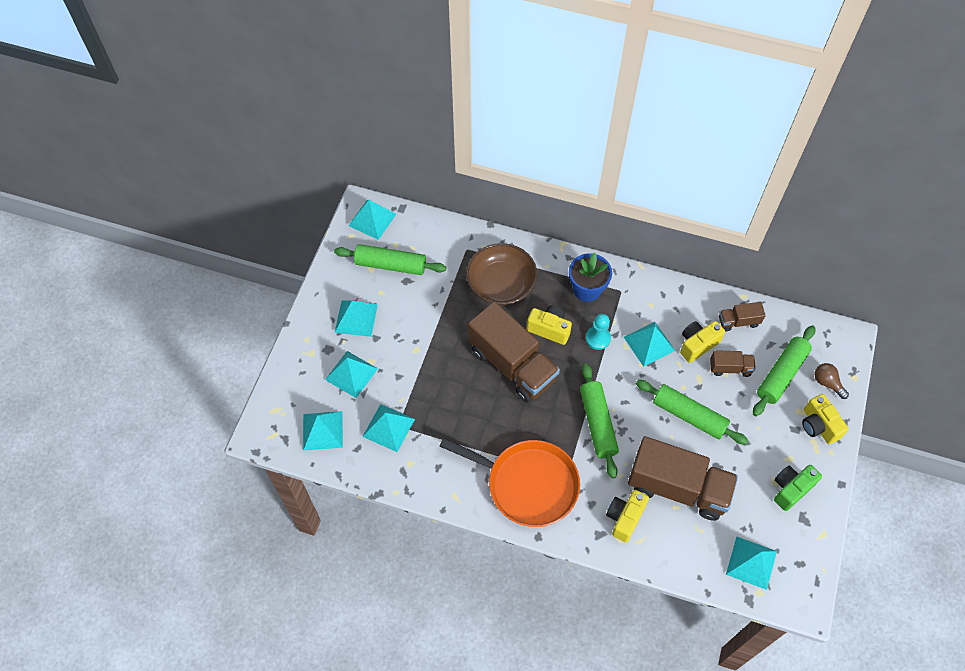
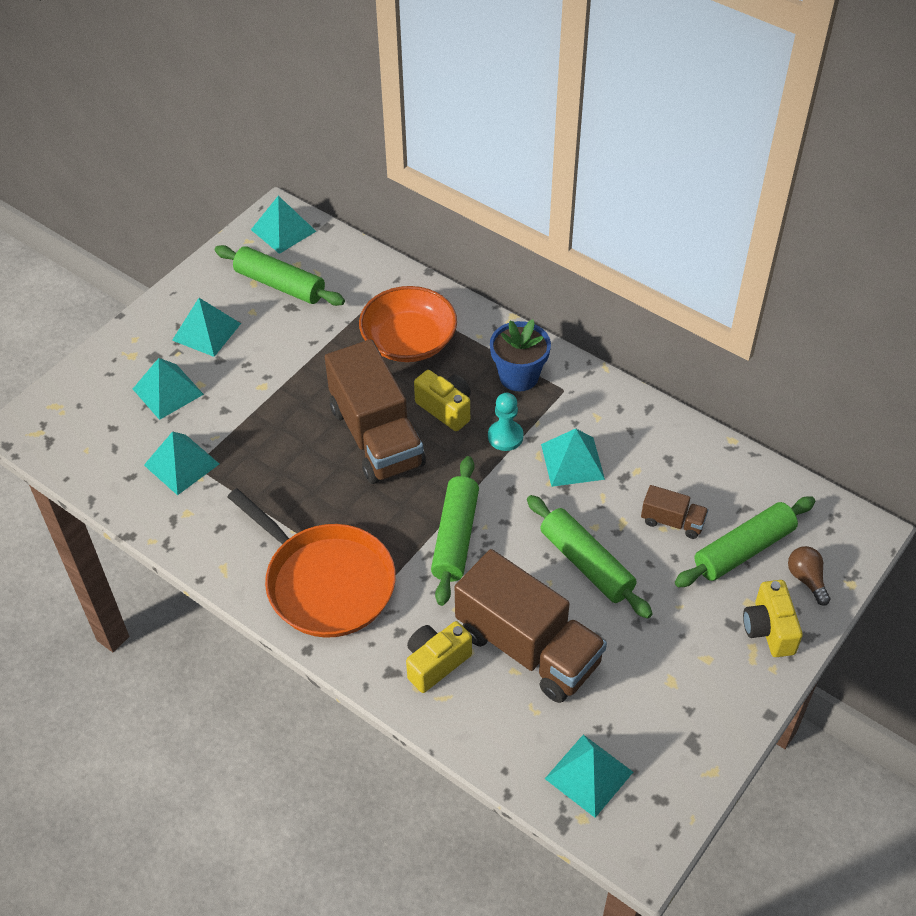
camera: 20 degrees right, 10 degrees down
turquoise pyramid [303,411,343,450] -> none
brown bowl [466,243,537,305] -> orange bowl [359,286,457,362]
yellow camera [680,321,725,363] -> none
brown truck [719,302,766,331] -> none
green camera [774,465,822,511] -> none

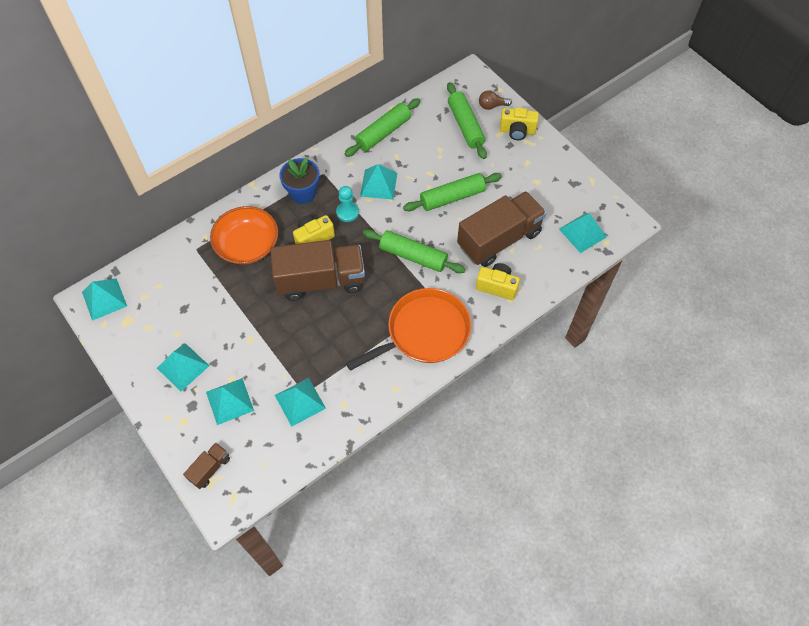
camera: 75 degrees left, 10 degrees up
green rolling pin [215,245,345,306] -> green rolling pin moved to [345,98,421,157]
yellow camera [406,621,472,693] -> yellow camera turned 135 degrees clockwise [476,263,520,300]
brown truck [641,485,708,539] -> brown truck moved to [183,442,230,489]

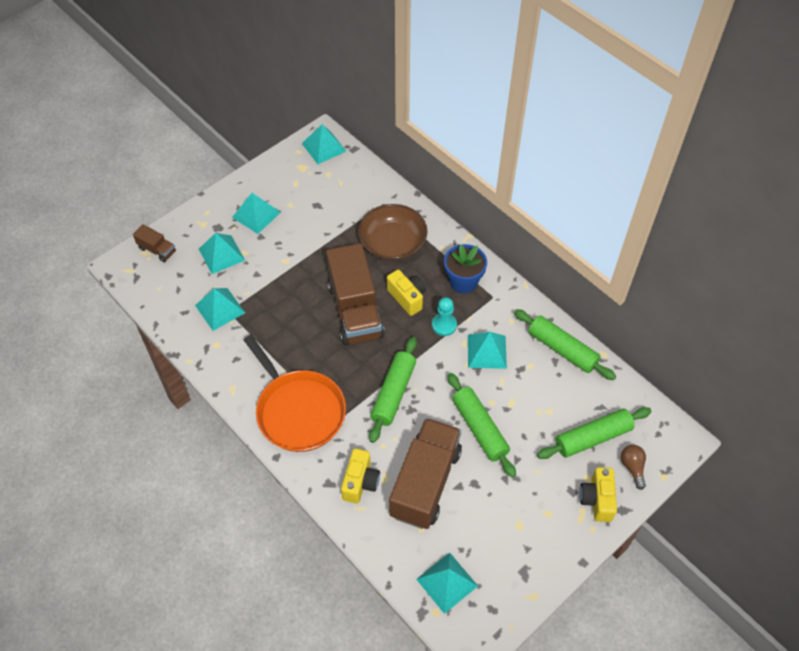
camera: 85 degrees right, 5 degrees down
orange bowl [210,206,278,264] -> brown bowl [358,204,428,261]
brown truck [457,191,546,267] -> brown truck turned 120 degrees counterclockwise [389,418,462,529]

